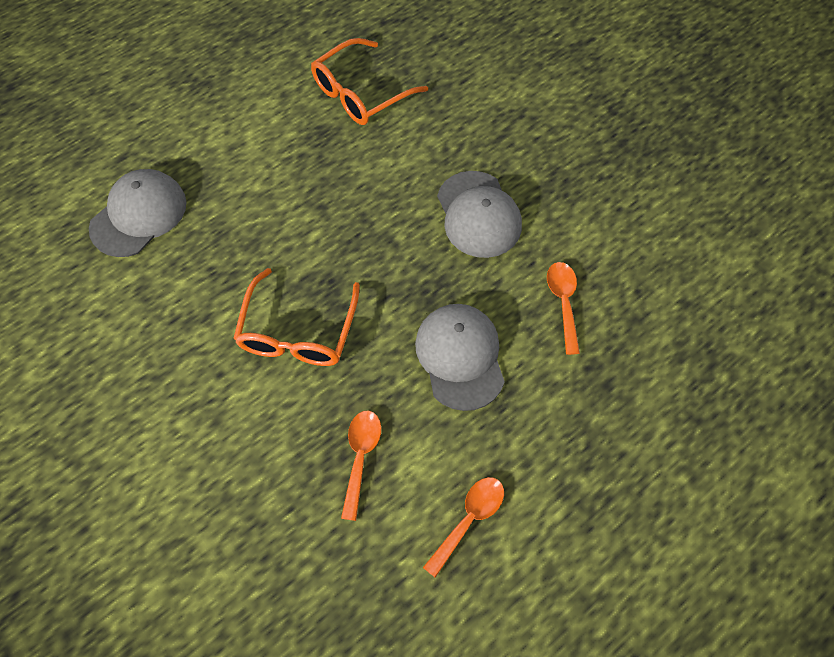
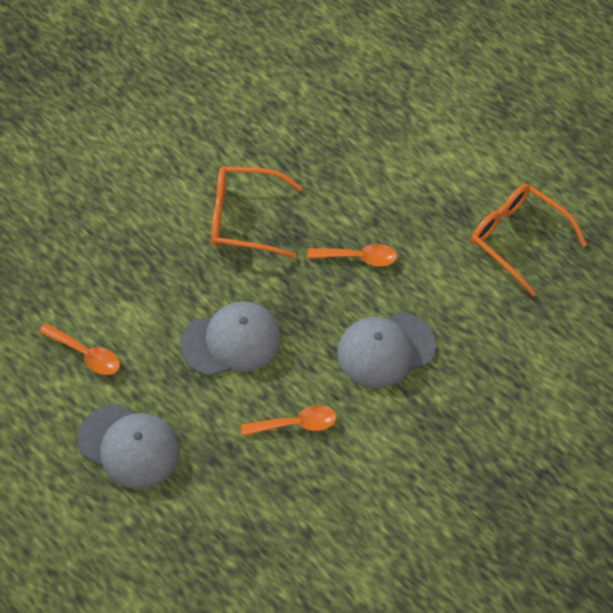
camera: 80 degrees right, 5 degrees down
grey cap [89,169,187,257] -> grey cap moved to [77,404,180,489]
orange spoon [341,411,381,521] -> orange spoon moved to [307,244,397,267]

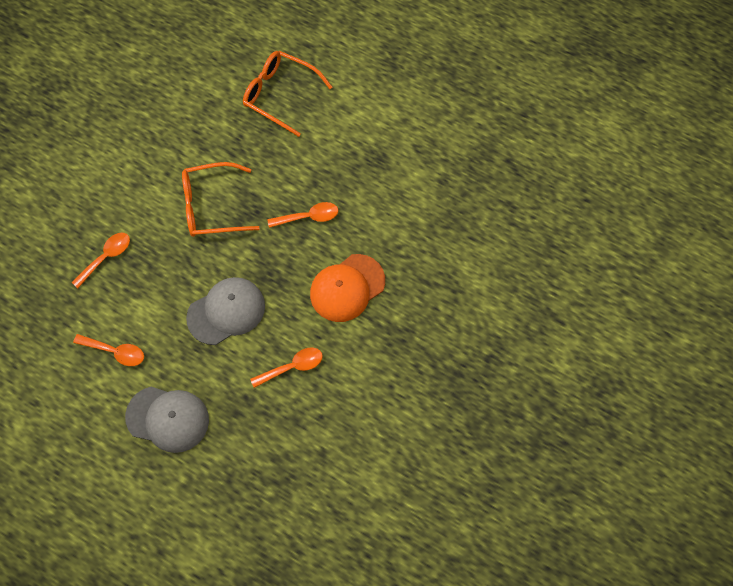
camera: 10 degrees left, 10 degrees up
grey cap [337,312,436,388] -> orange cap [310,254,385,322]
orange glasses [471,184,587,296] -> orange glasses moved to [243,51,332,137]
none -> orange spoon [71,233,130,288]

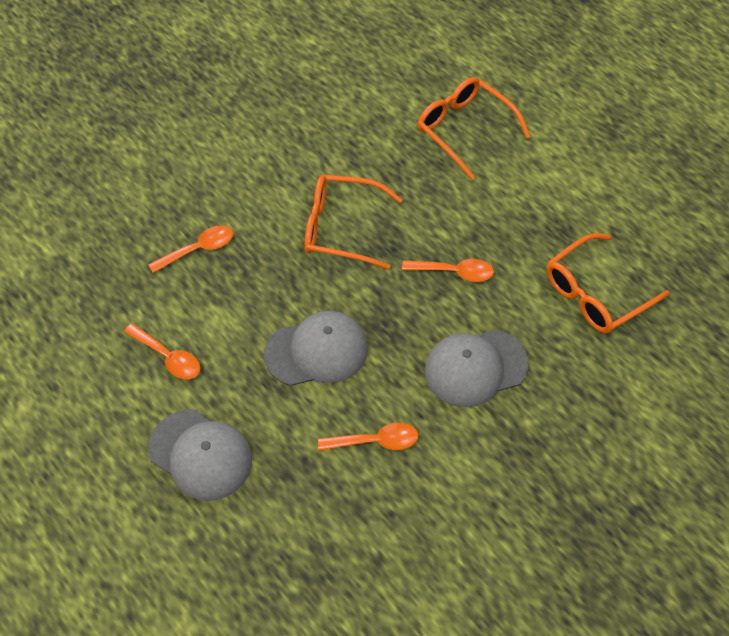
camera: 20 degrees right, 10 degrees down
orange cap [310,254,385,322] -> grey cap [425,330,529,407]
none -> orange glasses [547,233,670,334]

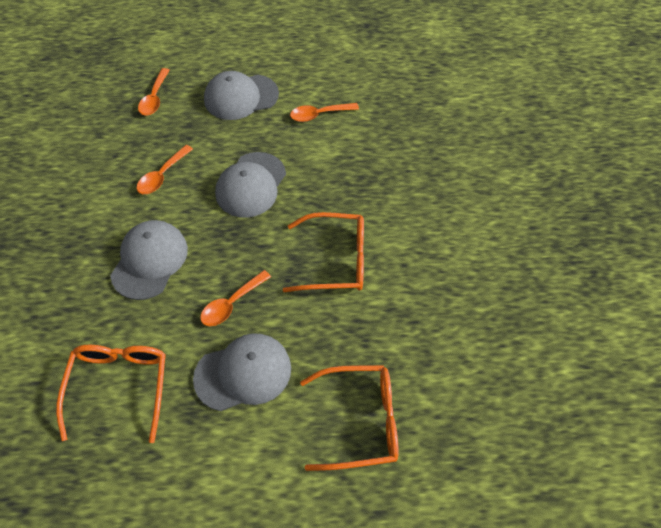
camera: 125 degrees right, 0 degrees up
orange spoon [148,225,234,273] -> orange spoon moved to [138,68,170,116]
orange glasses [305,175,403,270] -> orange glasses turned 45 degrees clockwise [283,212,364,292]
none -> grey cap [193,333,291,411]

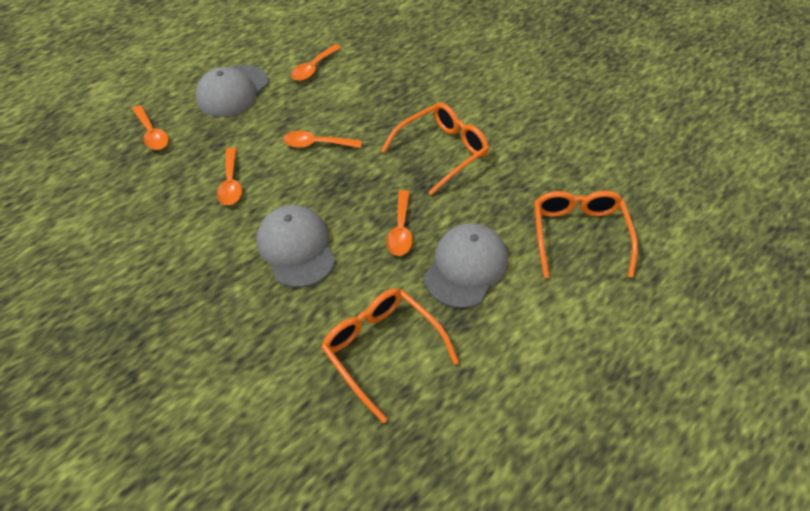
camera: 40 degrees left, 5 degrees down
grey cap [215,152,286,218] -> orange spoon [283,131,362,148]
orange glasses [300,365,399,471] -> orange glasses turned 45 degrees counterclockwise [534,191,638,278]

